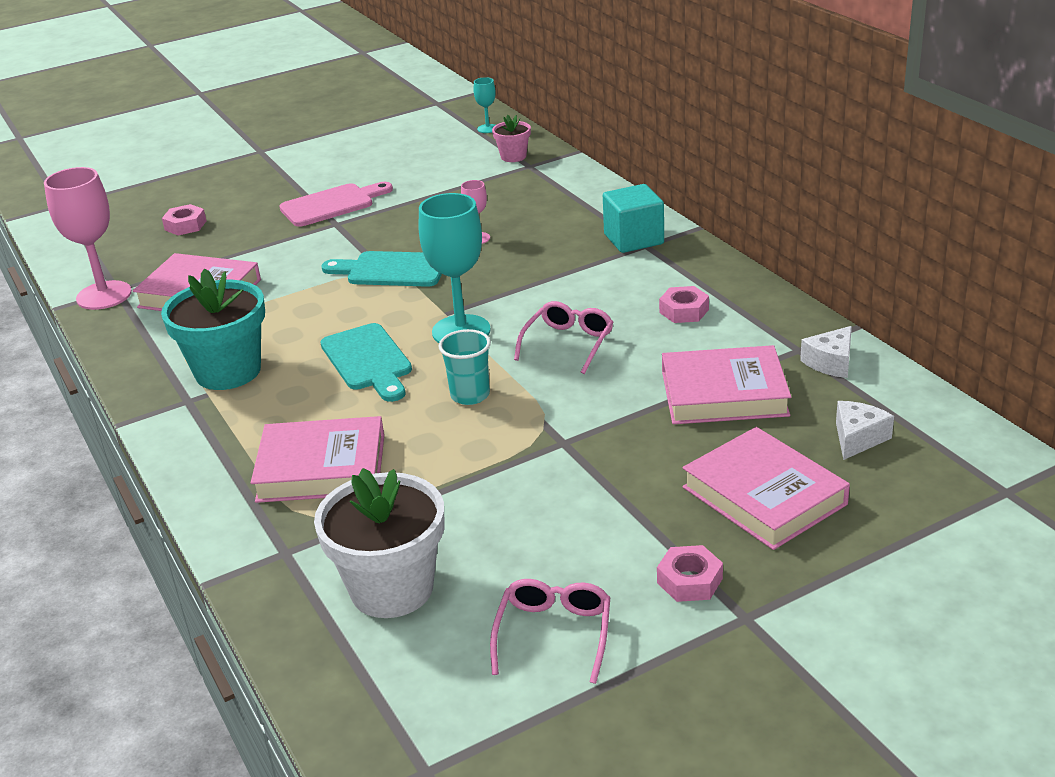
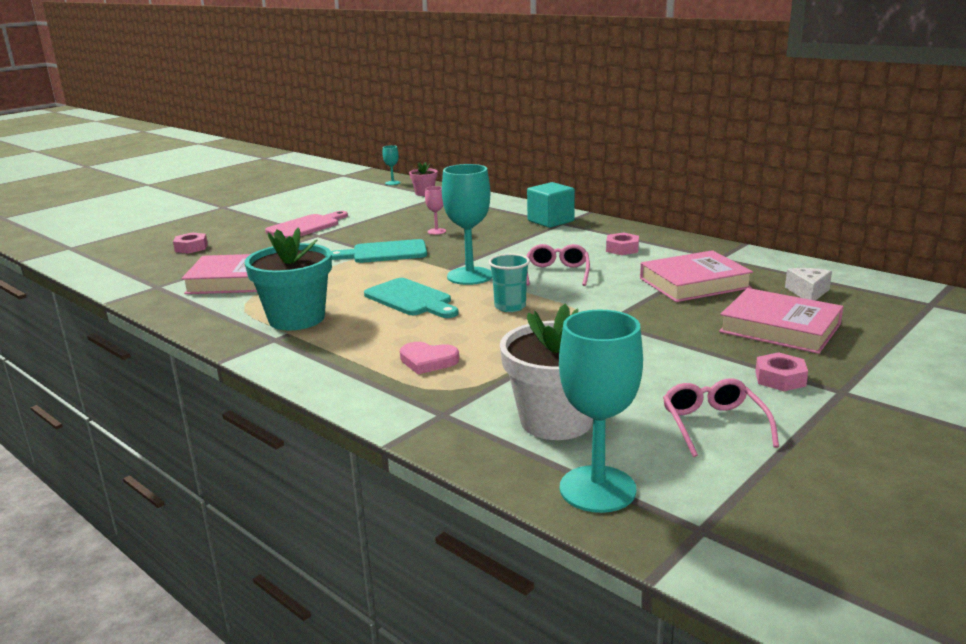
camera: 20 degrees left, 10 degrees down
pink goblet [44,167,132,310] -> none
pink book [251,416,384,503] -> pink heart [400,342,459,374]
white cheese [800,326,852,378] -> none
none -> turquoise goblet [559,310,643,513]

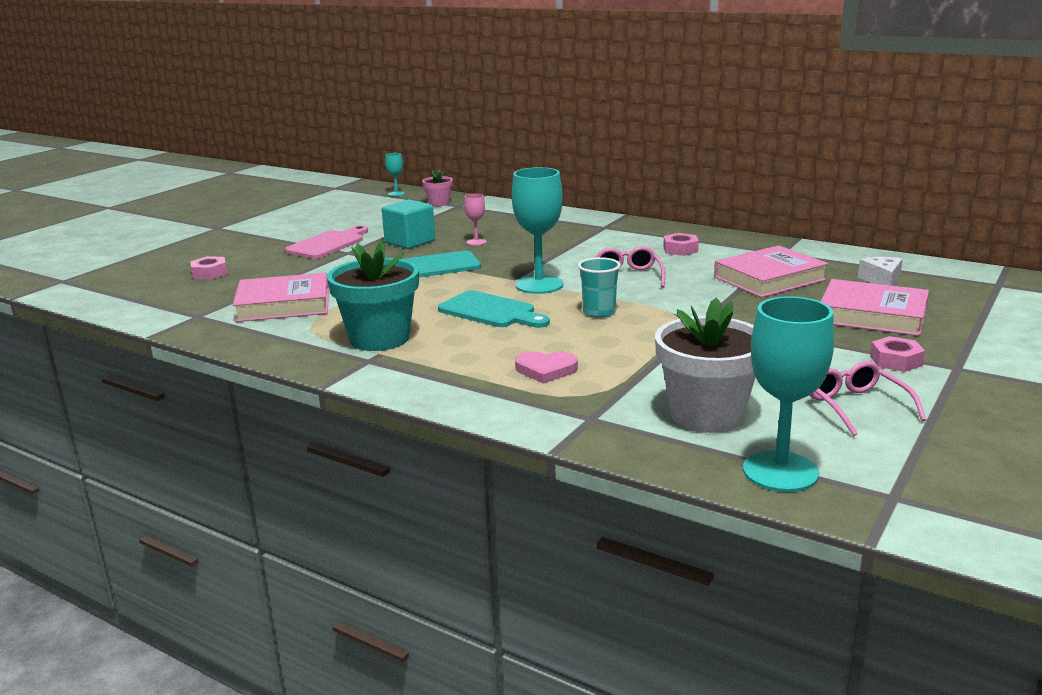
camera: 10 degrees left, 0 degrees up
turquoise cube [527,182,575,228] -> turquoise cube moved to [382,199,435,249]

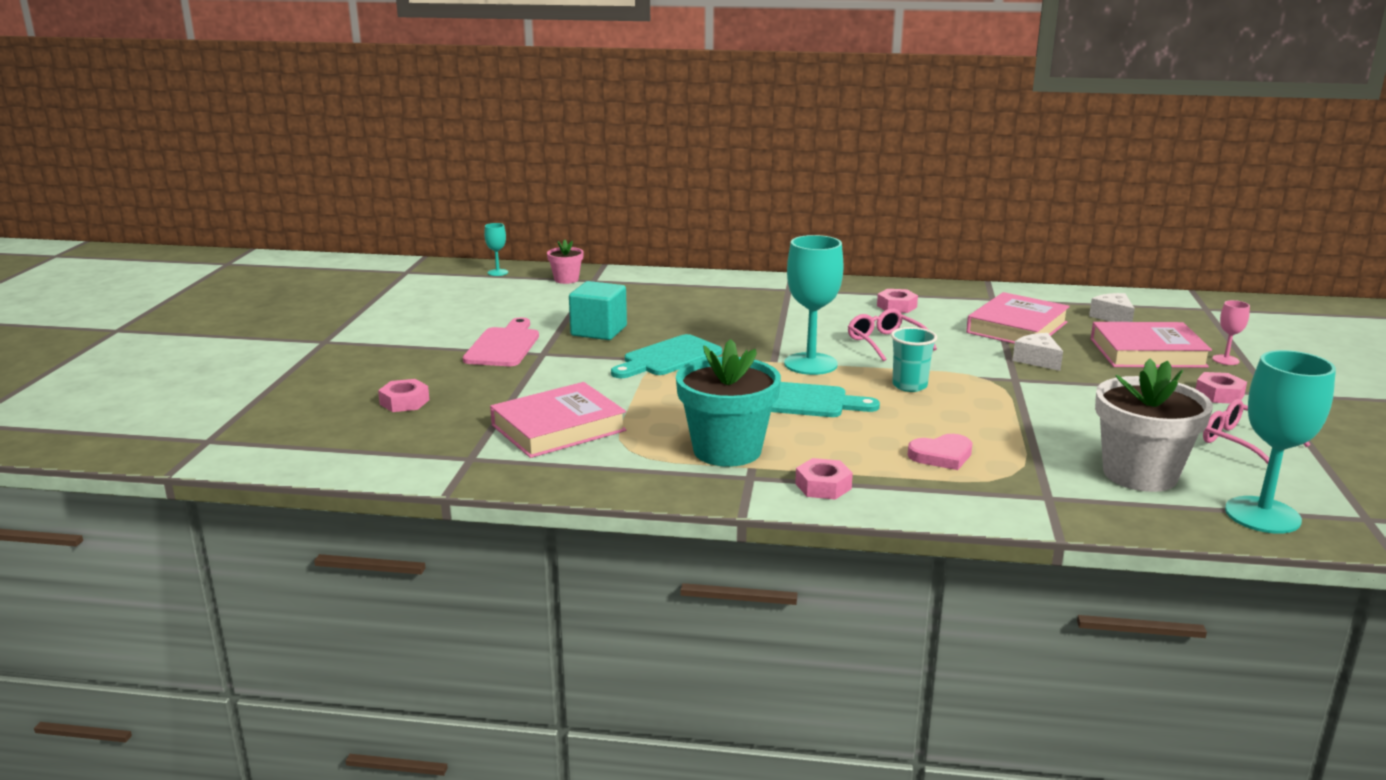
camera: 25 degrees left, 0 degrees up
pink goblet [464,194,487,246] -> pink goblet moved to [1212,300,1250,365]
none -> pink nut [795,458,853,500]
none -> white cheese [1013,333,1063,371]

